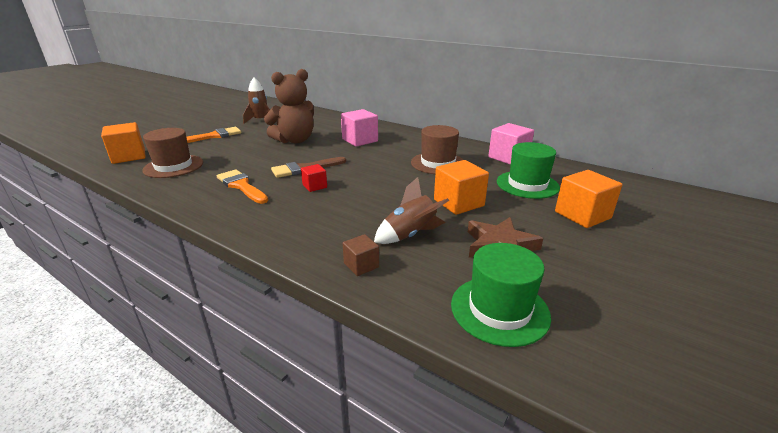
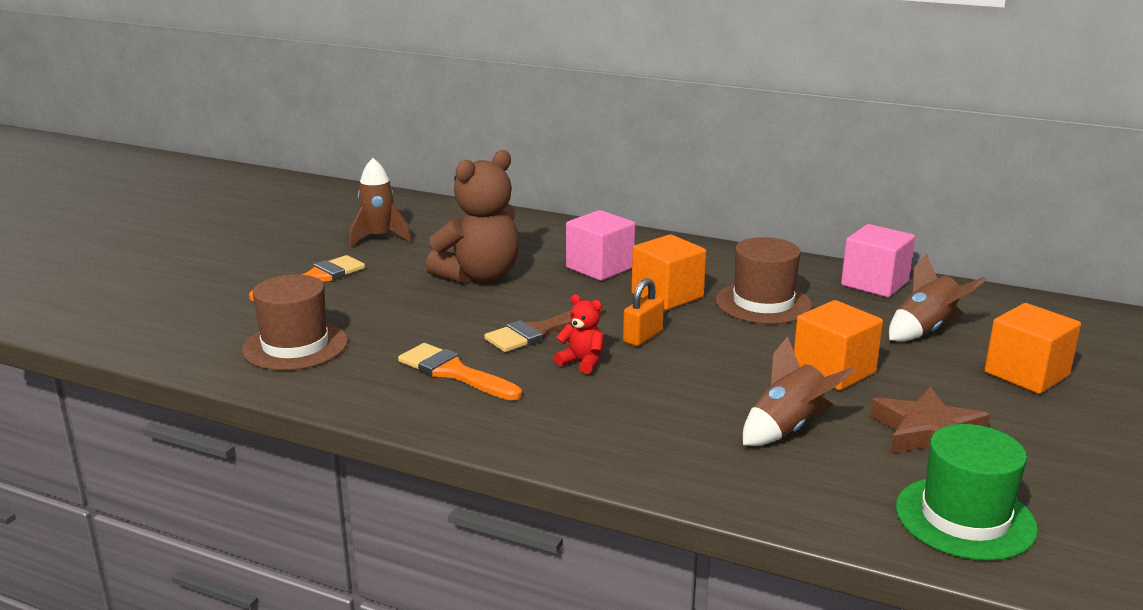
camera: 10 degrees left, 5 degrees down
orange cube [101,122,145,164] -> orange cube moved to [632,234,706,310]
red cube [301,164,327,192] -> red teddy bear [554,294,603,374]
brown cube [343,234,379,276] -> none
green hat [497,142,560,199] -> brown rocket [889,253,987,342]
none -> orange padlock [623,278,664,346]

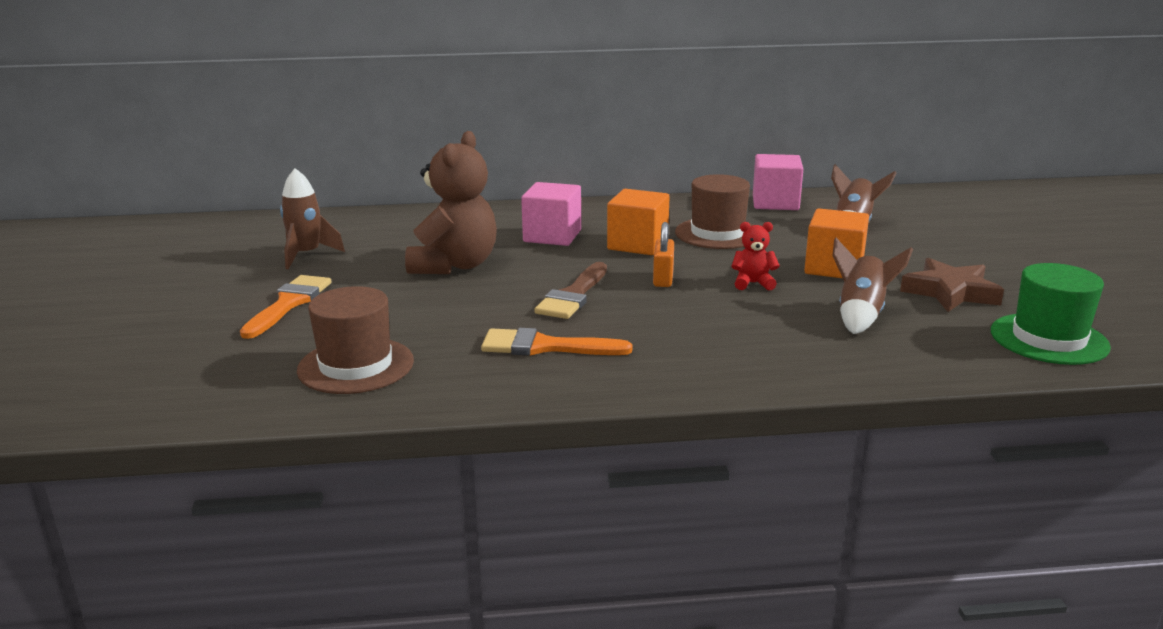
camera: 30 degrees left, 0 degrees up
red teddy bear [554,294,603,374] -> red teddy bear moved to [731,222,780,290]
orange cube [984,303,1081,394] -> none

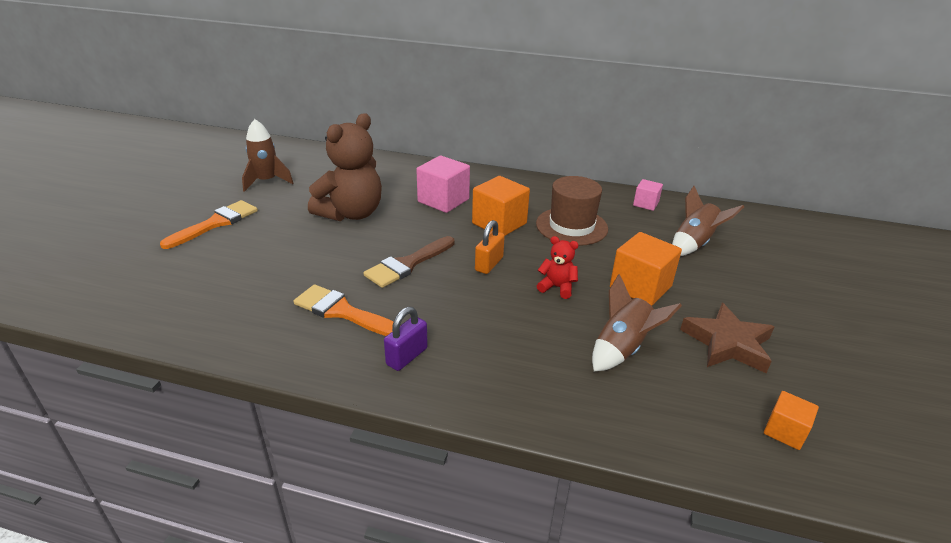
camera: 20 degrees right, 10 degrees up
brown hat [297,286,414,394] -> none
pink cube [753,154,803,210] -> pink cube [633,179,663,211], size x0.56
green hat [991,263,1111,365] -> orange cube [764,391,819,450]
none -> purple padlock [384,307,428,371]

